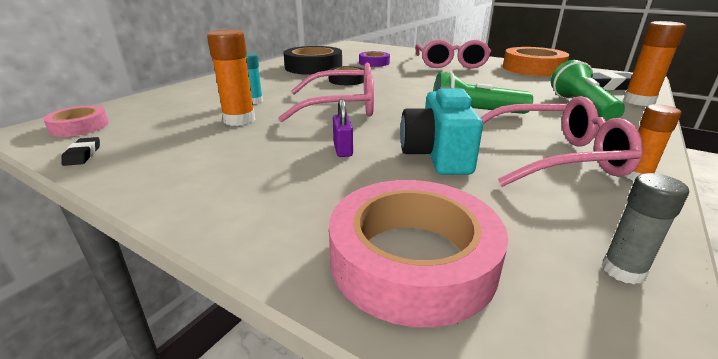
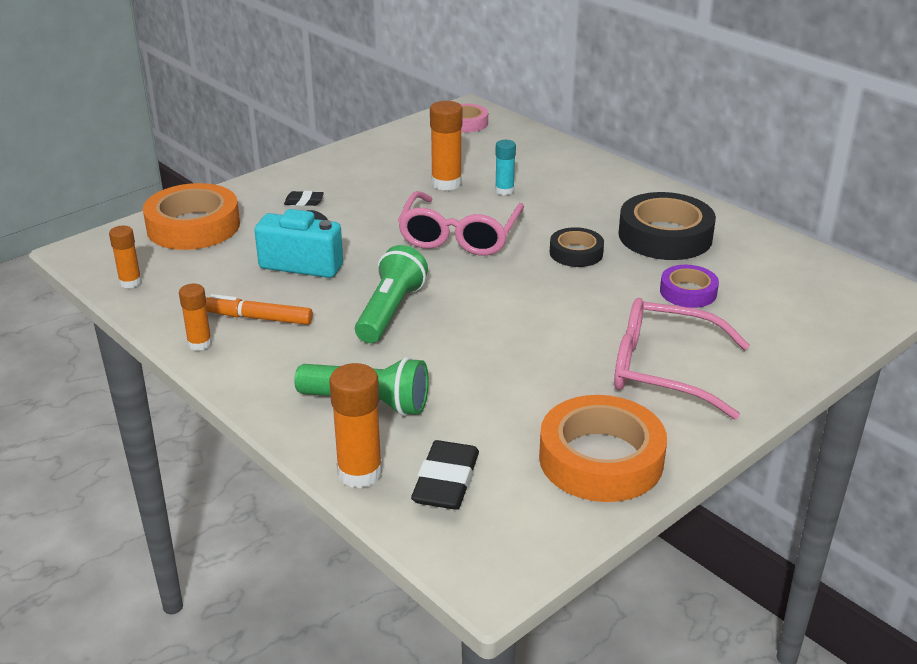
camera: 105 degrees right, 5 degrees up
black eraser [61,137,100,166] -> black eraser moved to [284,191,324,206]
pink tape [329,180,508,327] -> orange tape [143,183,240,250]
purple padlock [333,99,353,157] -> none
pink glasses [480,96,643,187] -> orange marker [206,294,313,325]
grey glue stick [602,173,689,285] -> orange glue stick [109,226,142,288]

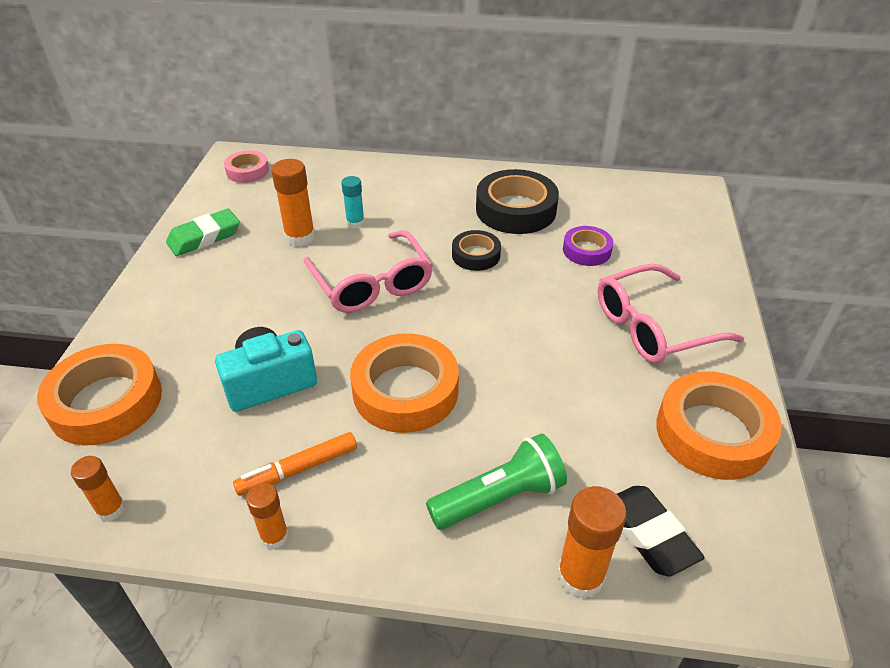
camera: 40 degrees left, 10 degrees up
black eraser [284,191,324,206] -> none
green flashlight [355,245,428,343] -> orange tape [350,333,459,433]
none -> green eraser [166,209,240,256]

